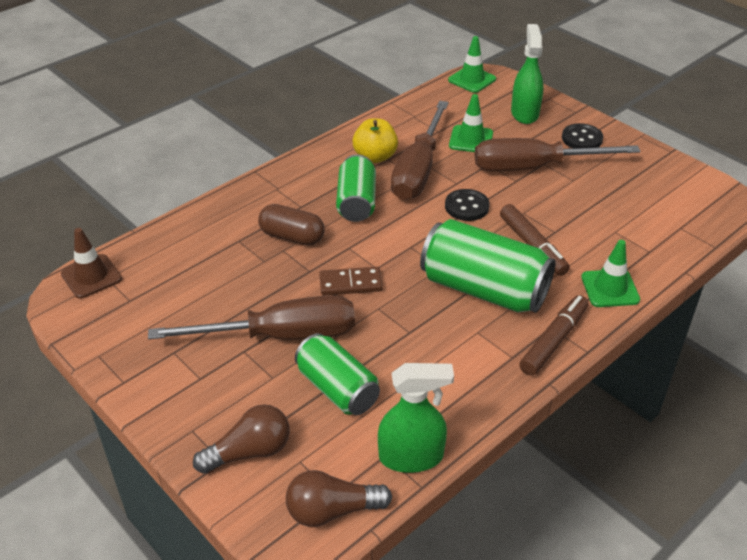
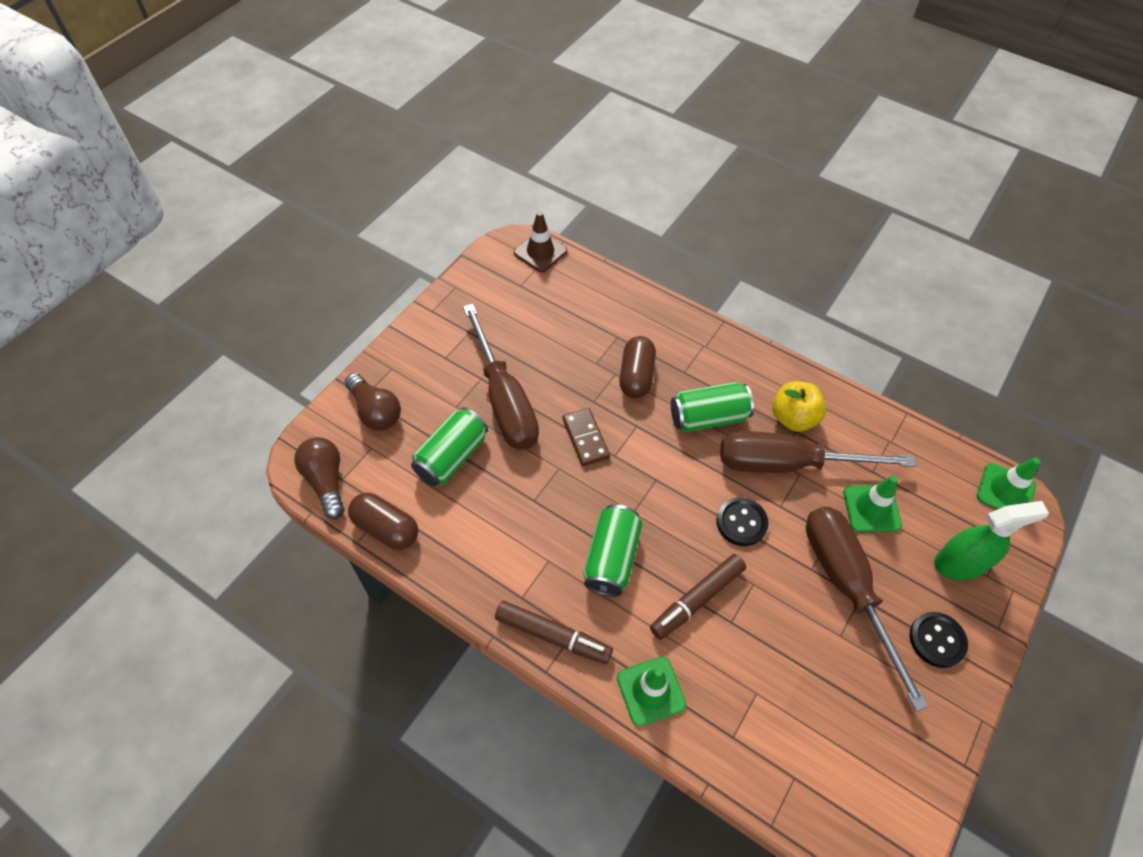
camera: 75 degrees right, 15 degrees up
green spray bottle [378,363,454,473] -> brown capsule [348,493,418,550]
green can [420,219,556,313] -> green can [583,504,642,597], size x0.64

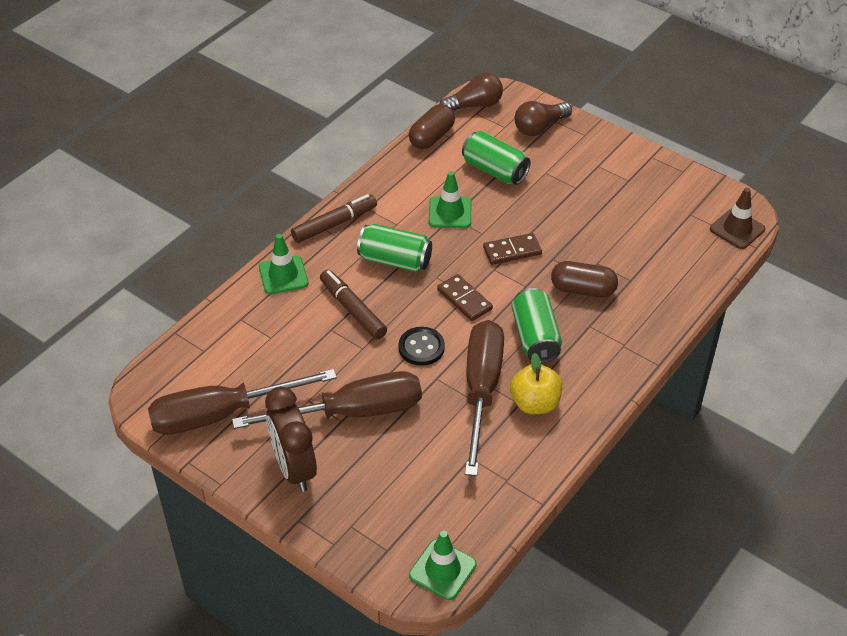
camera: 95 degrees right, 10 degrees down
brown screwdriver [463,304,539,450] -> brown screwdriver moved to [148,369,337,435]
brown marker [495,601,613,664] -> brown marker turned 150 degrees counterclockwise [291,194,377,243]
green traffic cone [843,476,902,532] -> green traffic cone moved to [429,171,472,228]
black button [910,612,968,668] -> brown clock [265,387,317,492]
green spray bottle [934,501,1049,580] -> none
none -> brown domino [437,274,493,321]

